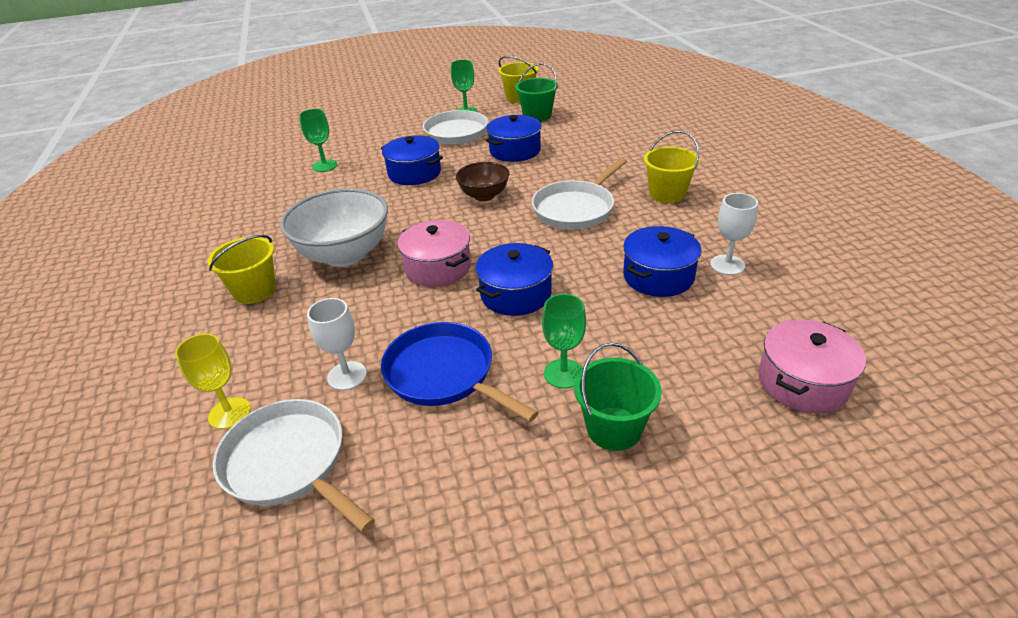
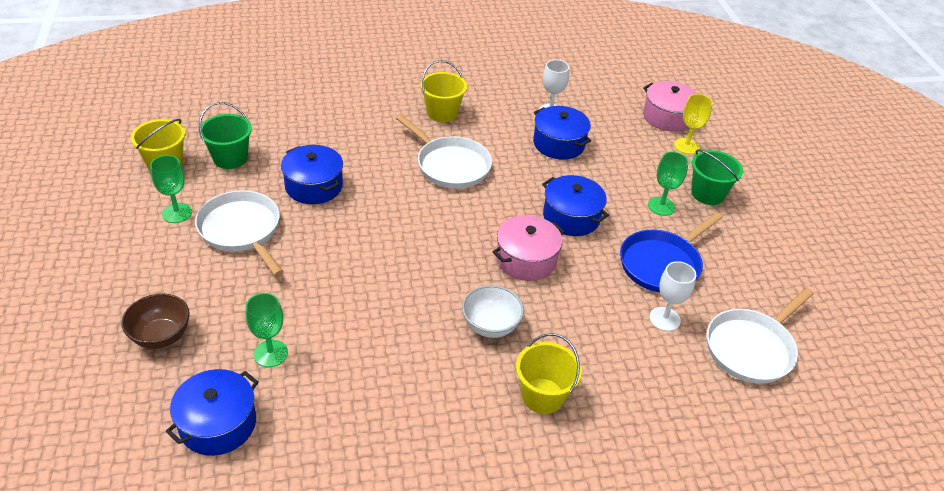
camera: 90 degrees left, 5 degrees up
yellow goblet [175,334,251,429] -> yellow goblet moved to [674,94,713,154]
white bowl [280,188,388,267] -> white bowl [462,285,524,338], size x0.58
blue pot [381,135,443,185] -> blue pot moved to [166,369,259,456]
brown bowl [456,162,509,201] -> brown bowl moved to [121,294,190,349]

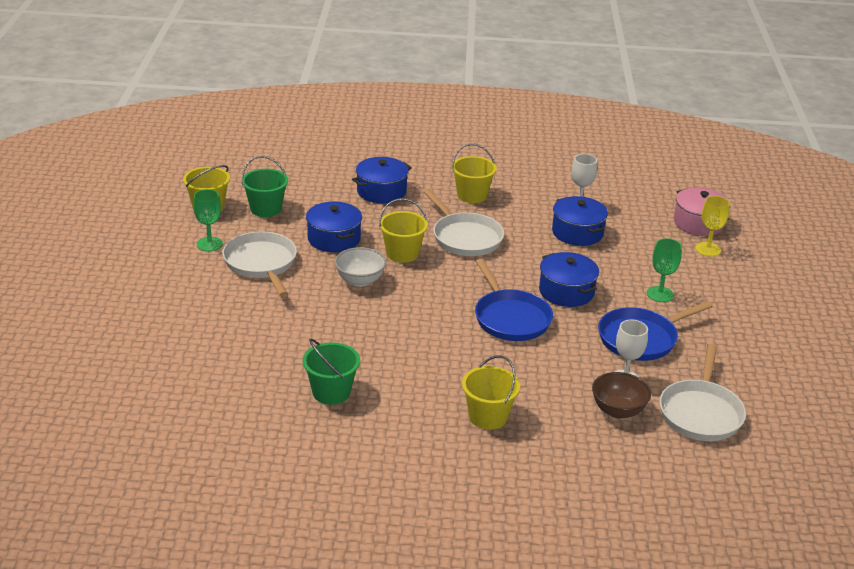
camera: 15 degrees right, 10 degrees down
brown bowl [121,294,190,349] -> brown bowl moved to [592,372,651,419]
blue pot [166,369,259,456] -> blue pot moved to [352,157,412,203]
green goblet [246,293,288,367] -> none
white bowl [462,285,524,338] -> white bowl moved to [335,247,386,287]
pink pot [493,215,565,281] -> blue pan [475,259,553,341]
green bucket [691,150,743,205] -> green bucket moved to [303,339,360,405]
white pan [707,288,814,384] -> white pan turned 45 degrees counterclockwise [659,344,746,441]
none -> yellow bucket [379,198,428,263]

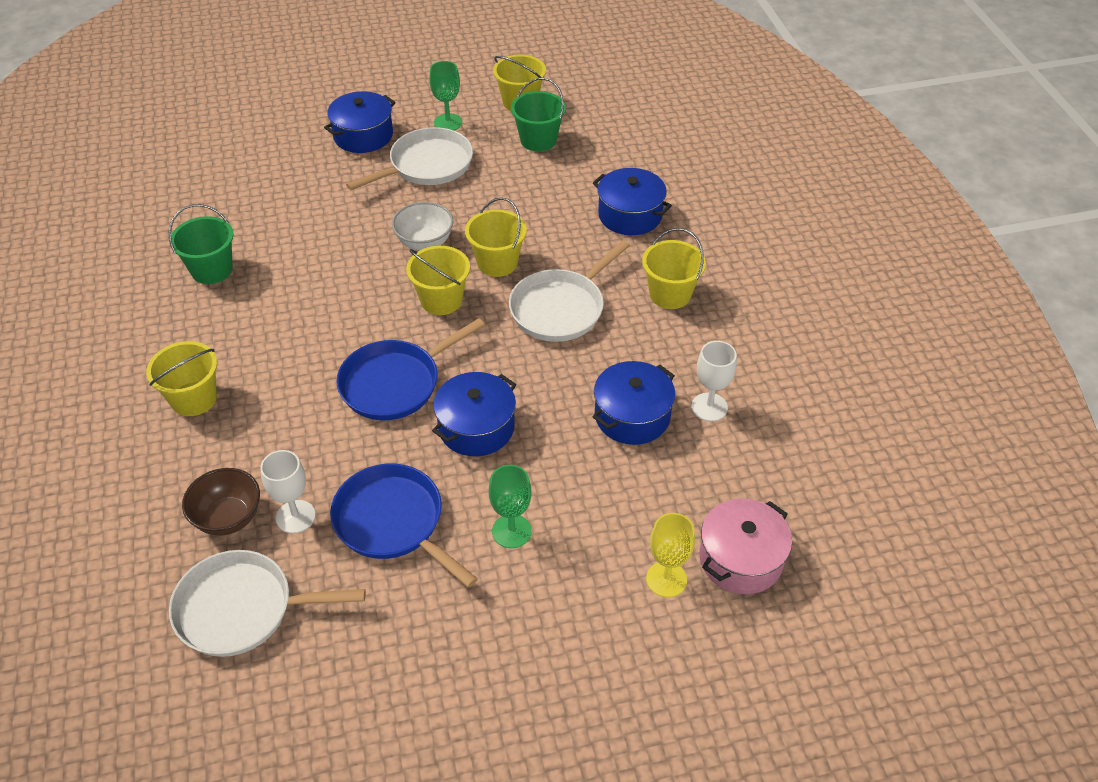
camera: 75 degrees right, 15 degrees up
blue pot [306,201,362,252] -> blue pot moved to [324,91,396,153]
none -> yellow bucket [406,246,470,315]

